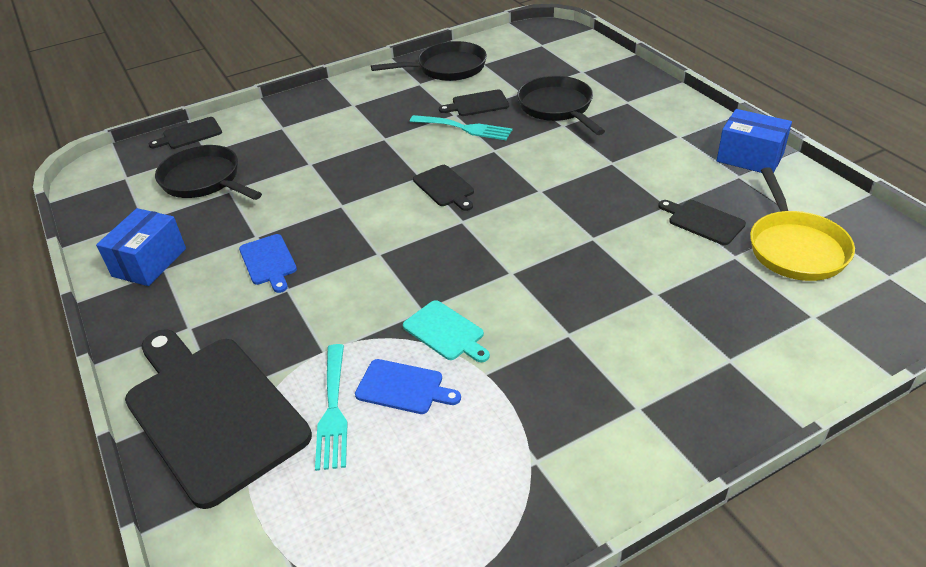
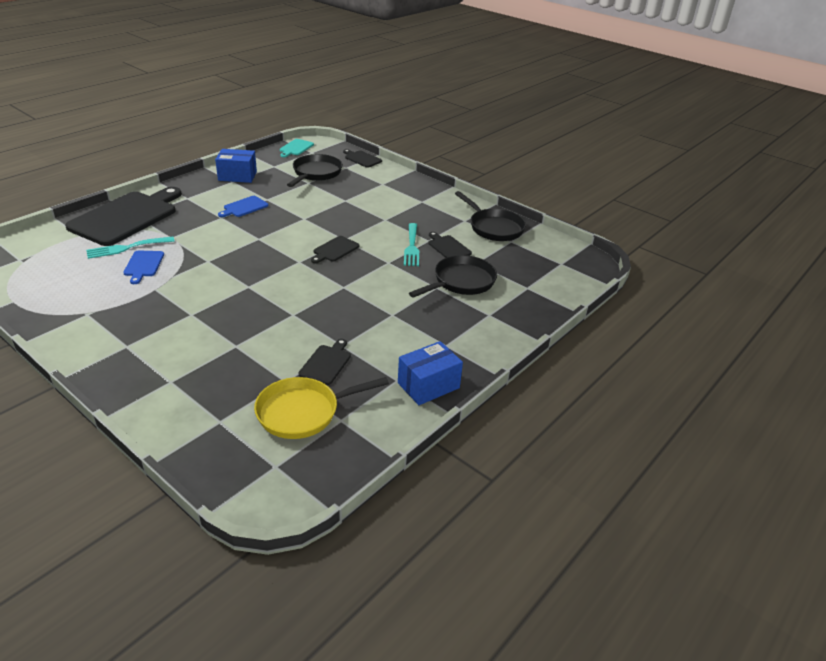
camera: 65 degrees right, 5 degrees down
turquoise cutting board [403,300,490,363] -> turquoise cutting board moved to [280,139,314,157]
blue box [717,109,792,173] -> blue box turned 45 degrees clockwise [398,341,463,405]

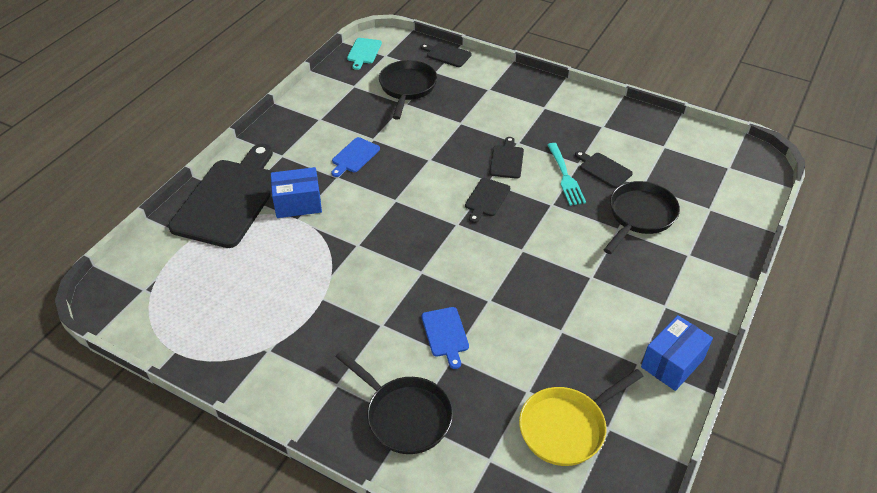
camera: 10 degrees left, 10 degrees up
turquoise fork [86,237,175,259] -> none
blue cutting board [123,250,164,284] -> blue cutting board moved to [422,307,469,369]
blue box [215,149,257,183] -> blue box moved to [271,167,322,218]
black cutting board [299,339,351,385] -> black cutting board moved to [490,137,524,179]
black pan [455,191,526,241] -> black pan moved to [336,350,453,454]

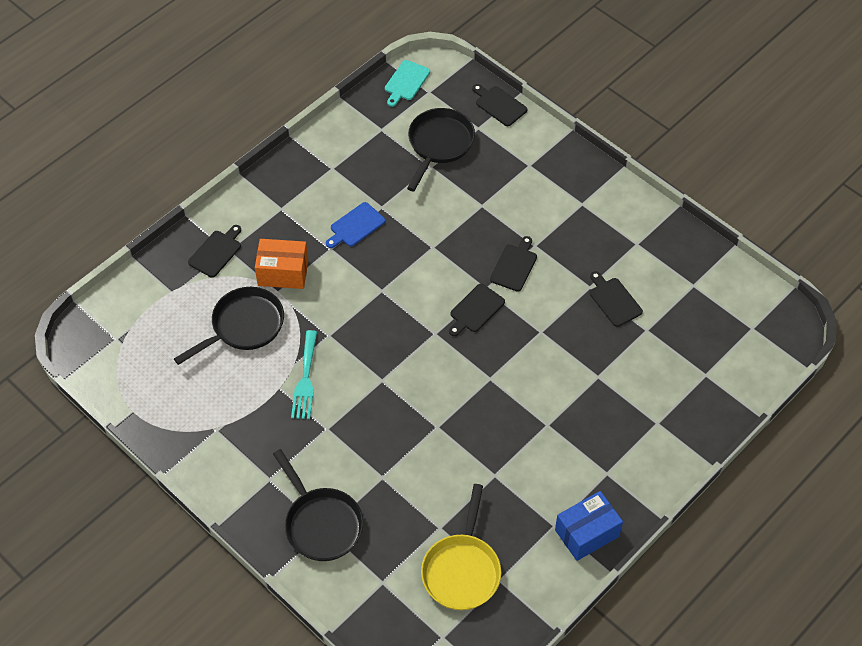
camera: 15 degrees right, 10 degrees up
black cutting board [168,144,275,248] -> black cutting board [188,225,241,278], size x0.44
blue box [271,167,322,218] -> orange box [255,239,308,289]
blue cutting board [422,307,469,369] -> none
yellow pan [519,369,644,466] -> yellow pan turned 60 degrees counterclockwise [421,484,501,610]
turquoise fork [547,143,586,206] -> turquoise fork moved to [291,330,317,419]
black pan [604,181,680,254] -> black pan moved to [174,287,284,365]

